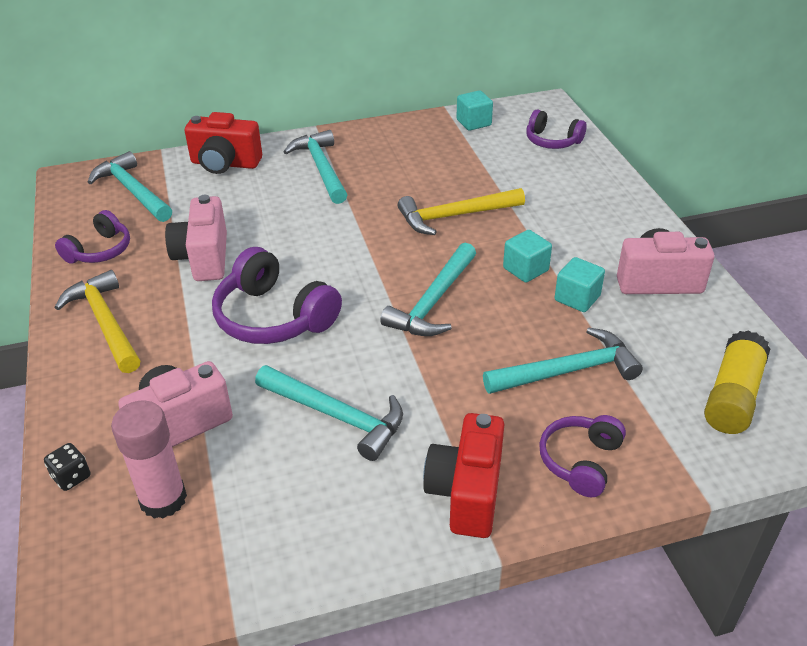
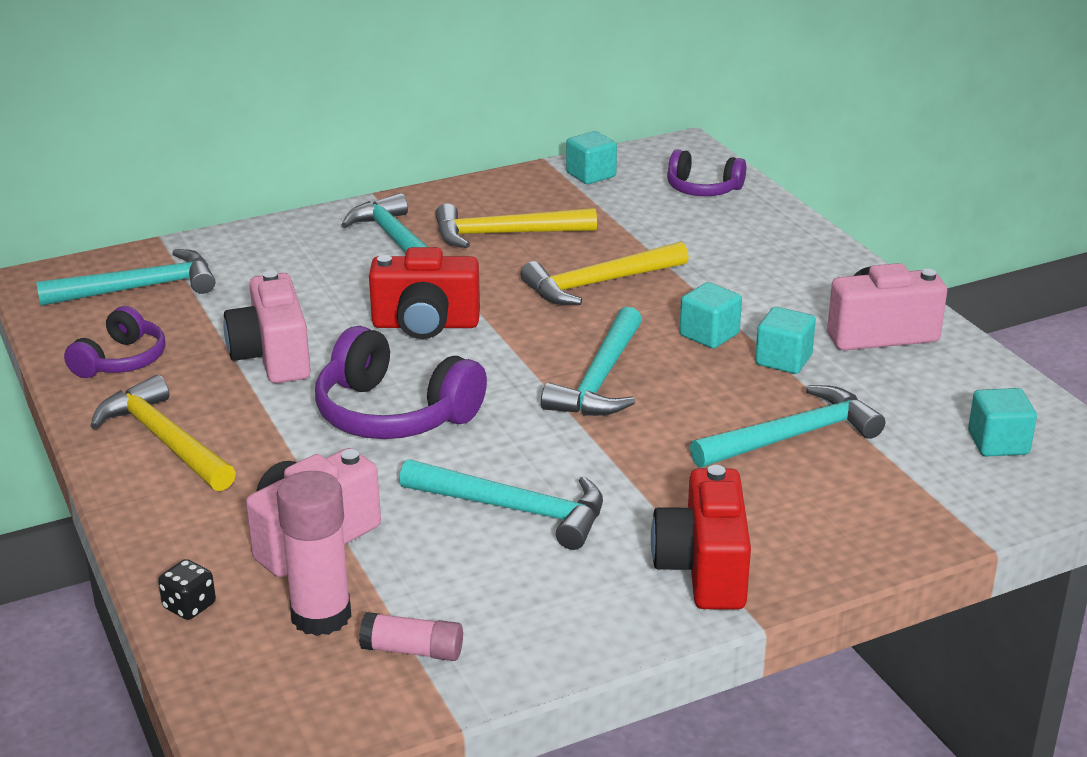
camera: 10 degrees left, 10 degrees down
turquoise hammer [87,151,172,222] -> turquoise hammer turned 120 degrees clockwise [36,249,215,306]
red camera [185,112,262,174] -> red camera moved to [369,247,480,339]
purple headphones [539,415,626,497] -> none
yellow glue stick [704,331,770,434] -> turquoise cube [968,388,1037,457]
none -> pink glue stick [359,612,463,661]
none -> yellow hammer [435,203,597,248]

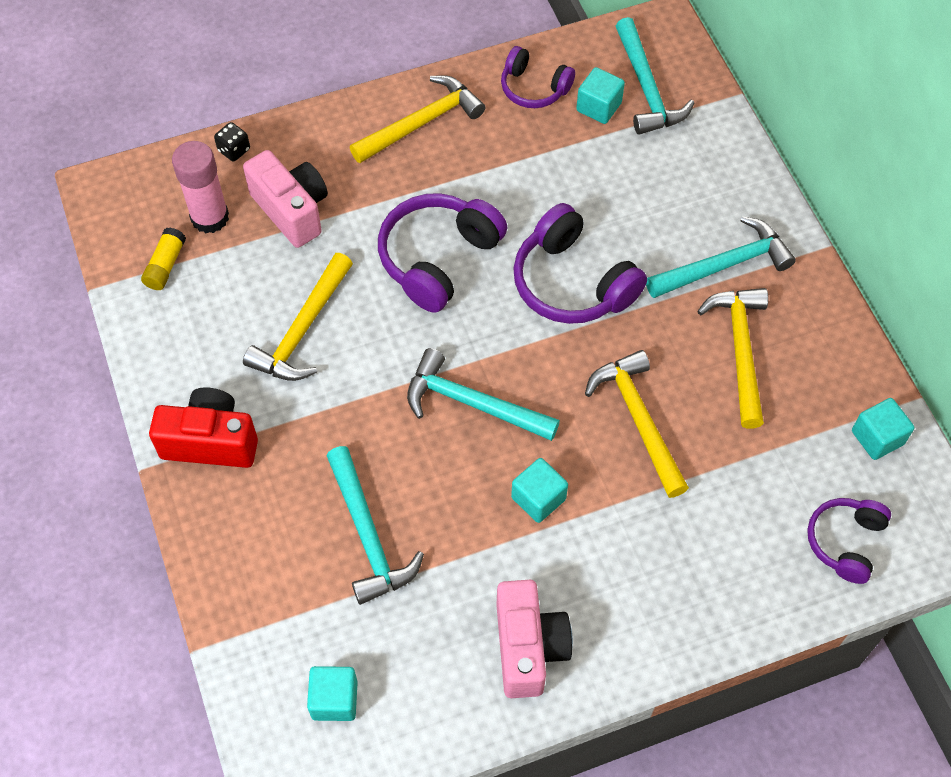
camera: 95 degrees right, 30 degrees up
pink camera [224,270,311,383] -> none
pink glue stick [359,612,463,661] -> yellow glue stick [141,227,186,290]
red camera [369,247,480,339] -> purple headphones [513,203,647,324]
turquoise hammer [399,459,603,550] -> yellow hammer [243,253,353,381]
turquoise cube [755,307,816,374] -> turquoise cube moved to [576,67,625,124]

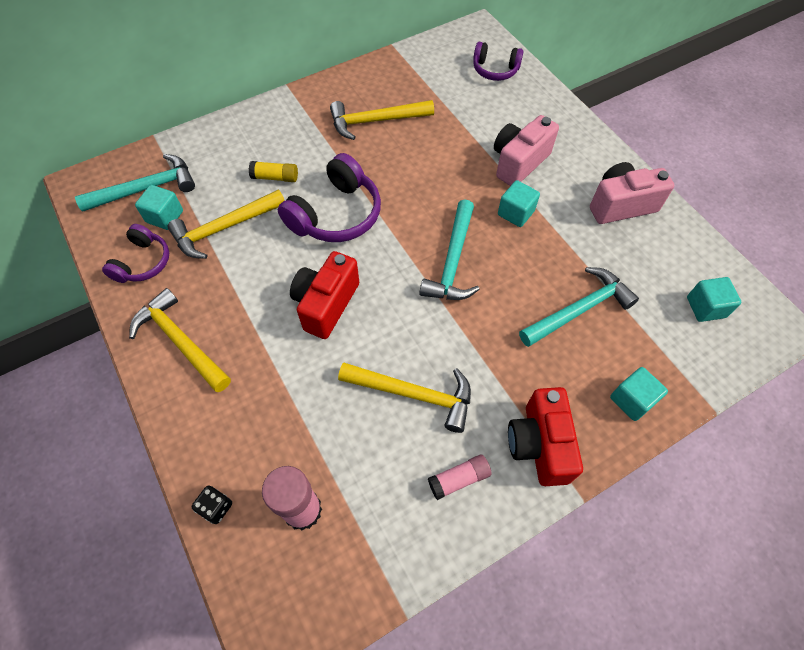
camera: 100 degrees left, 0 degrees up
yellow glue stick [141,227,186,290] -> yellow glue stick moved to [249,161,298,182]
pink camera [243,150,328,248] -> pink camera moved to [494,115,559,186]
purple headphones [378,193,507,313] -> red camera [290,251,359,339]
yellow hammer [585,350,689,498] -> yellow hammer moved to [168,190,285,259]
turquoise hammer [646,216,796,298] -> none
turquoise cube [852,398,914,460] -> turquoise cube moved to [610,367,668,421]
none -> pink glue stick [428,454,492,500]

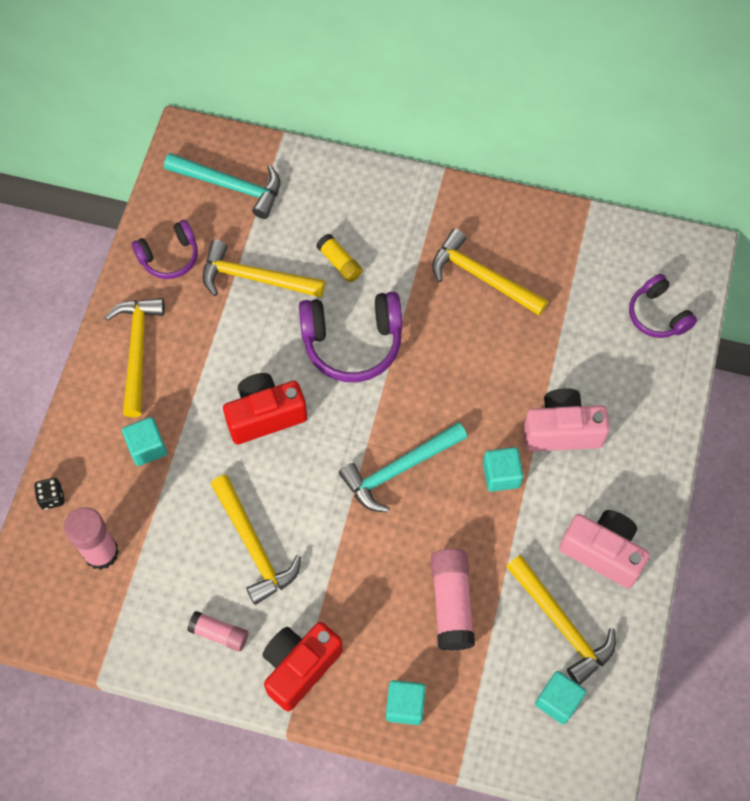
camera: 45 degrees right, 5 degrees up
turquoise cube [135,185,183,230] -> turquoise cube moved to [122,417,167,466]
turquoise hammer [519,267,639,347] -> pink glue stick [431,549,475,651]
none -> yellow hammer [506,555,616,685]

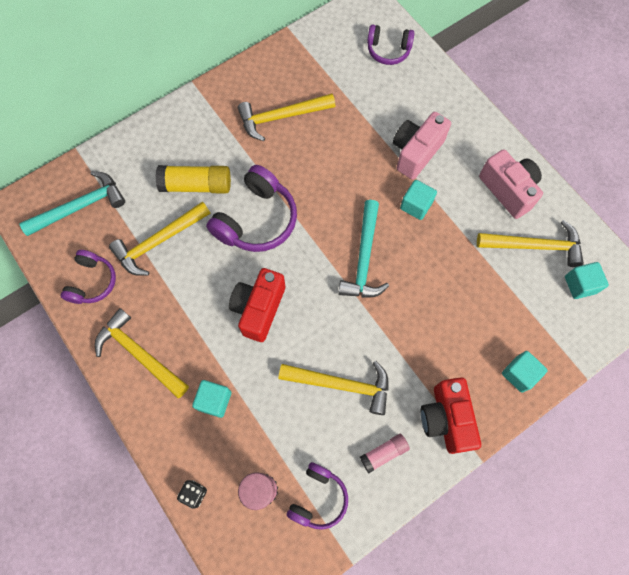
camera: 50 degrees left, 5 degrees up
yellow glue stick [316,234,363,282] -> yellow glue stick [156,165,231,194], size x1.67
pink glue stick [431,549,475,651] -> none
pink camera [559,510,650,588] -> pink camera turned 75 degrees clockwise [479,149,543,219]
none -> purple headphones [287,462,348,530]

